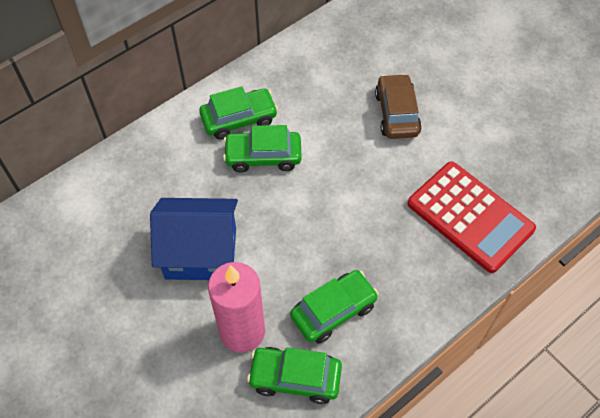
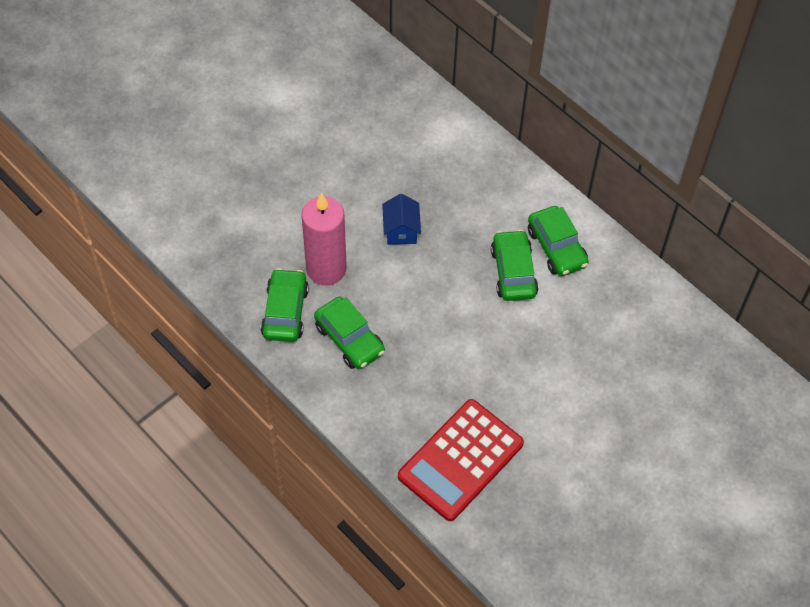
camera: 85 degrees right, 0 degrees up
blue house [150,198,238,280] -> blue house [382,194,421,245], size x0.53
brown car [375,74,422,139] -> none

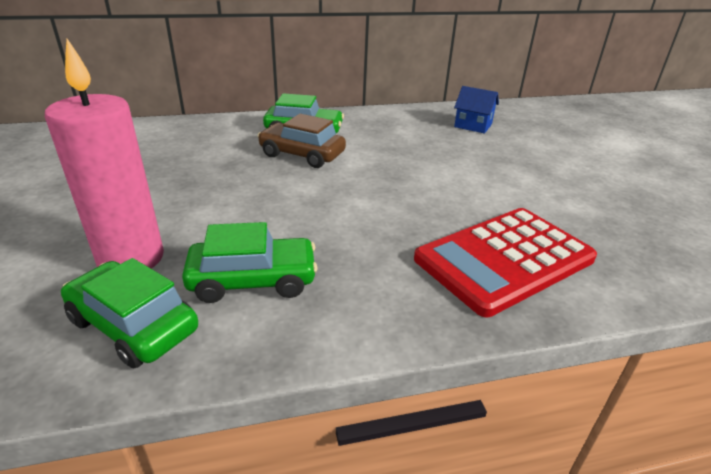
camera: 60 degrees left, 25 degrees down
blue house [382,194,421,245] -> blue house moved to [454,86,499,133]
red calculator [398,399,524,521] -> red calculator turned 75 degrees clockwise [414,208,597,317]
green car [491,230,538,301] -> brown car [258,114,346,168]

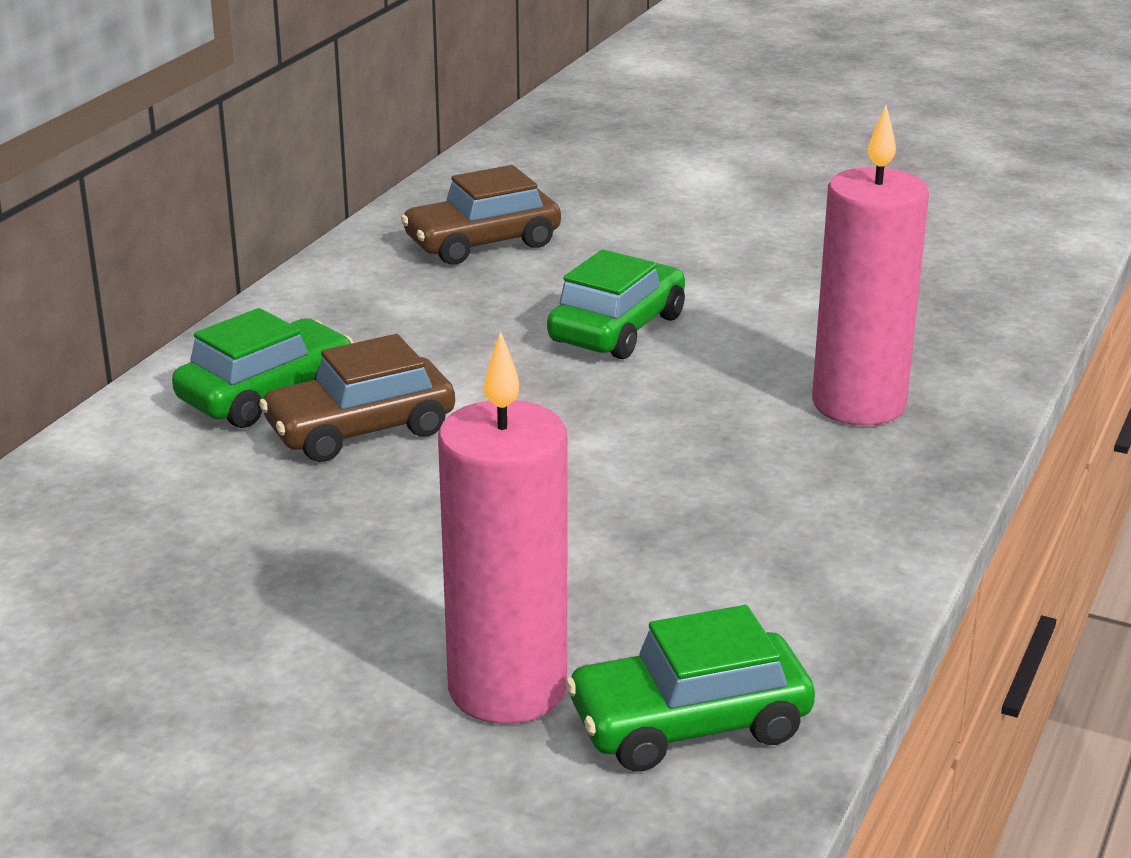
camera: 50 degrees left, 5 degrees down
green car [182,222,318,303] -> green car moved to [547,249,685,359]
red calculator [414,208,597,317] -> pink candle [812,105,929,426]
blue house [454,86,499,133] -> brown car [401,165,561,265]

